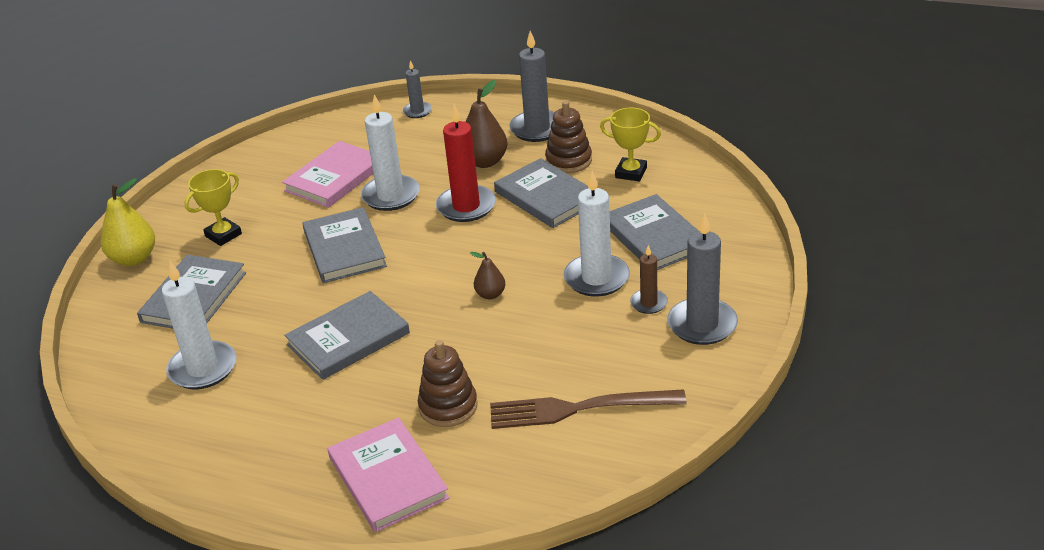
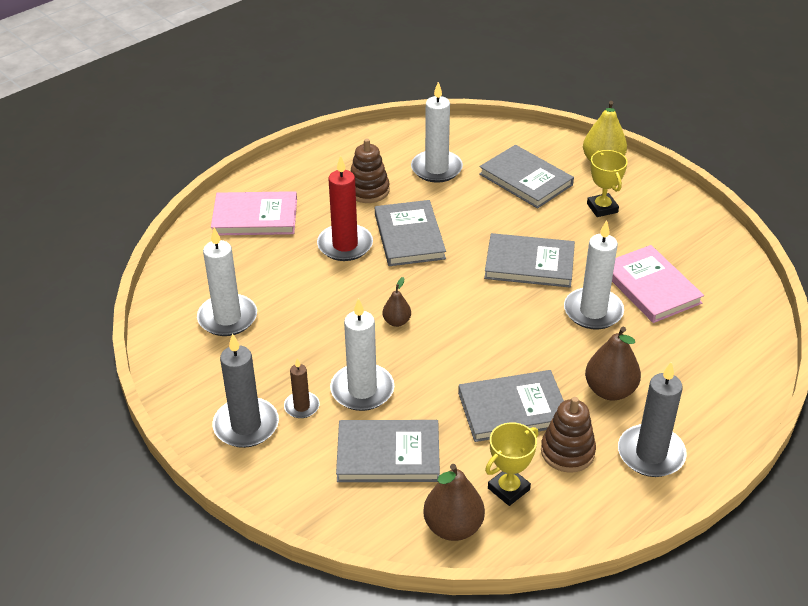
camera: 115 degrees right, 5 degrees up
grey candle [403,60,432,118] -> none
brown stacking toy [418,340,478,427] -> brown stacking toy moved to [351,138,390,203]
red candle [436,104,496,222] -> red candle moved to [317,155,373,261]
brown fork [490,389,687,429] -> white candle [197,228,257,336]
none -> brown pear [423,464,485,541]

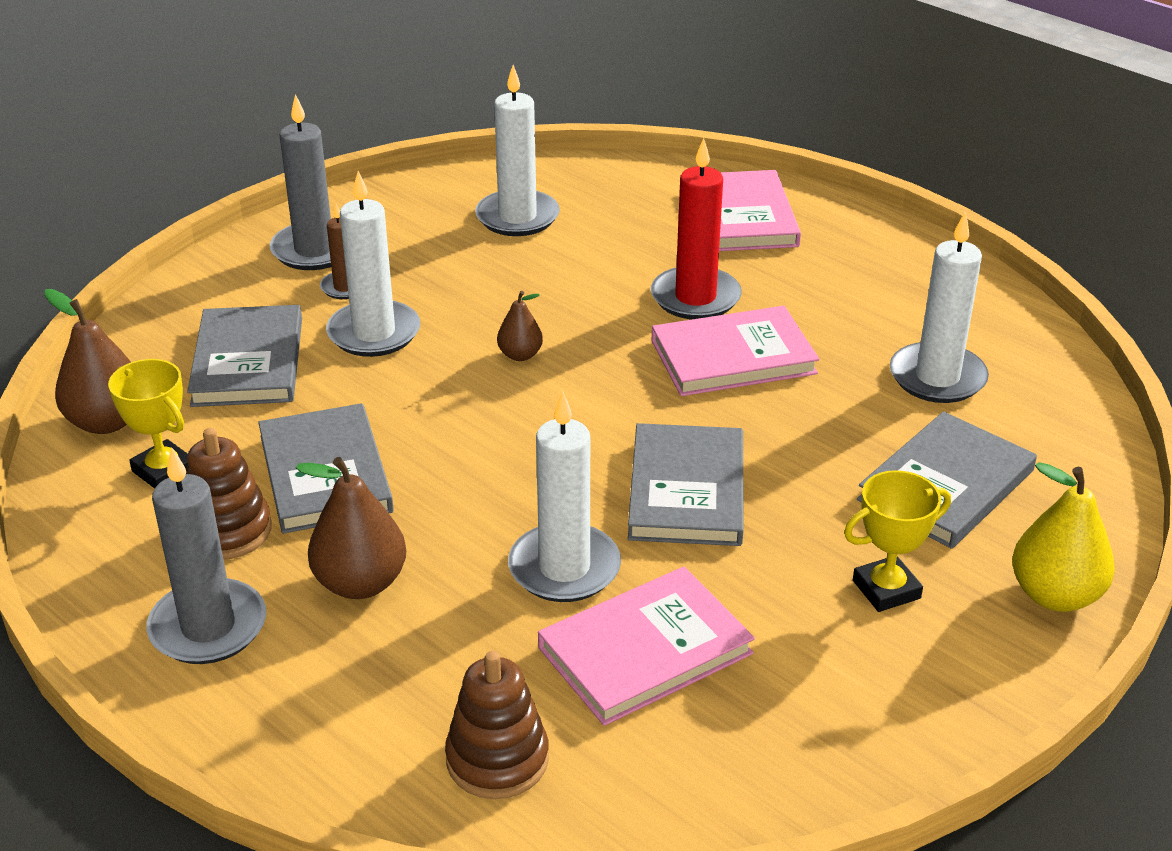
camera: 85 degrees right, 5 degrees down
brown stacking toy [351,138,390,203] -> brown stacking toy moved to [445,651,549,799]
grey book [375,200,446,266] -> pink book [651,306,820,396]

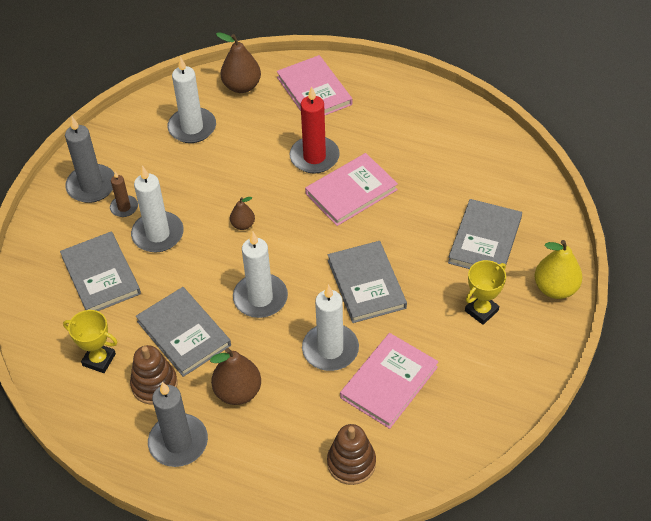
camera: 20 degrees left, 15 degrees up
brown pear [44,289,131,434] -> brown pear moved to [216,32,261,93]
white candle [890,211,989,403] -> white candle moved to [233,232,288,318]

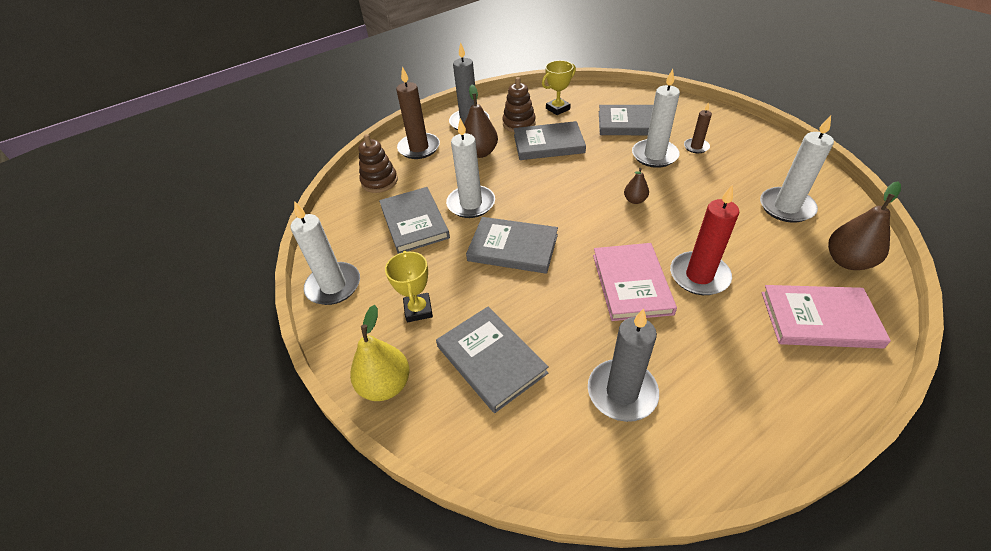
camera: 125 degrees right, 5 degrees down
grey candle [65,117,114,203] -> grey candle moved to [588,308,659,422]
white candle [233,232,288,318] -> white candle moved to [291,201,360,305]
pink book [340,333,439,429] -> grey book [379,187,450,254]
none -> brown candle [396,66,440,159]

